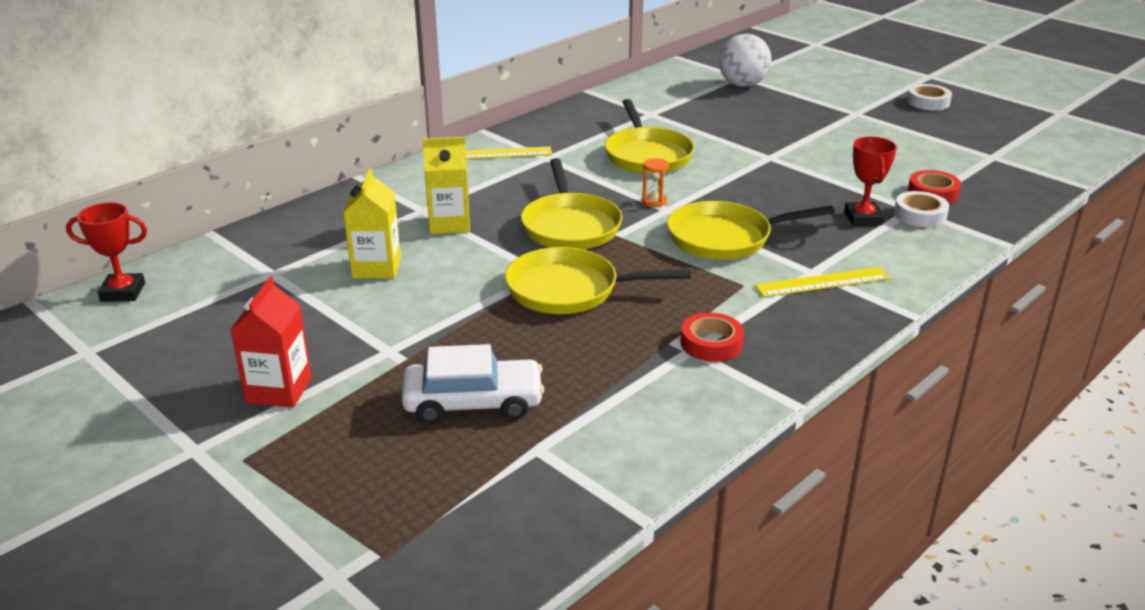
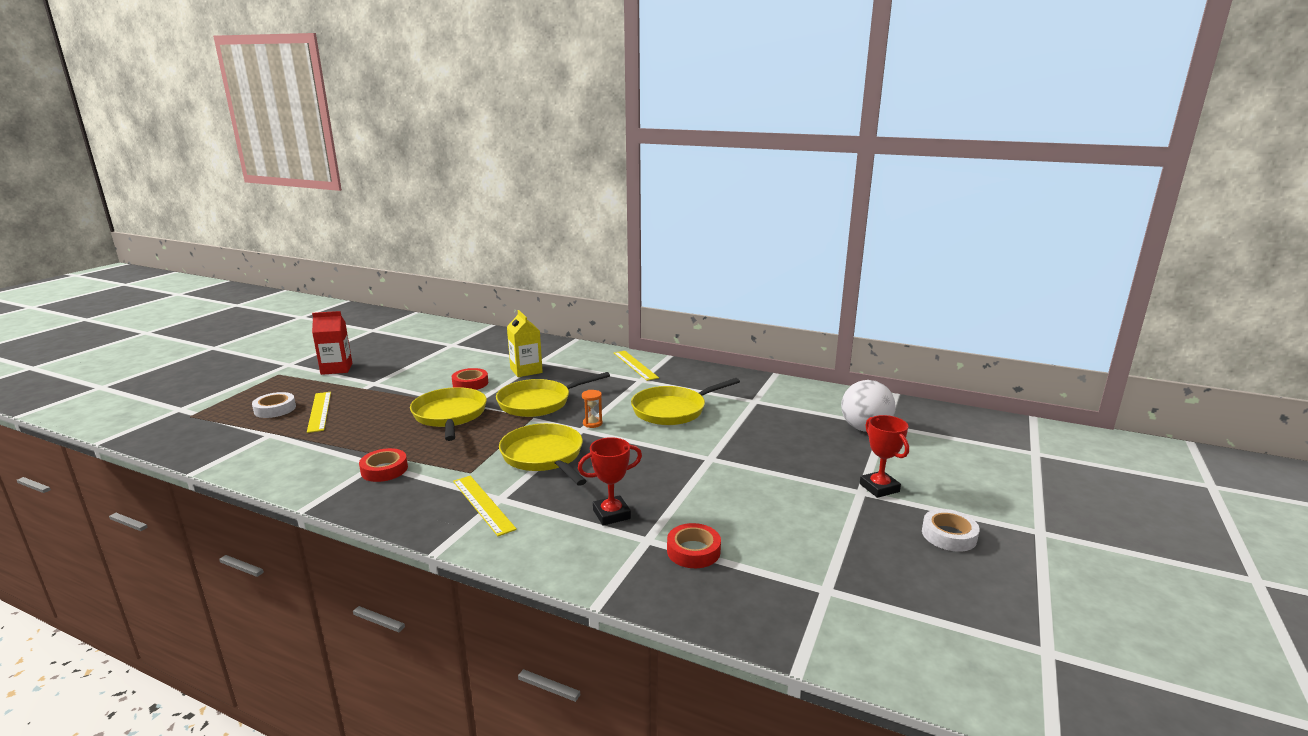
camera: 70 degrees right, 10 degrees down
red trophy [66,202,147,302] -> red trophy moved to [860,415,909,498]
yellow carton [343,168,401,279] -> none
white car [401,344,544,423] -> yellow ruler [307,392,331,433]
white tape [894,191,949,227] -> white tape moved to [252,392,296,418]
none -> red tape [452,368,488,390]

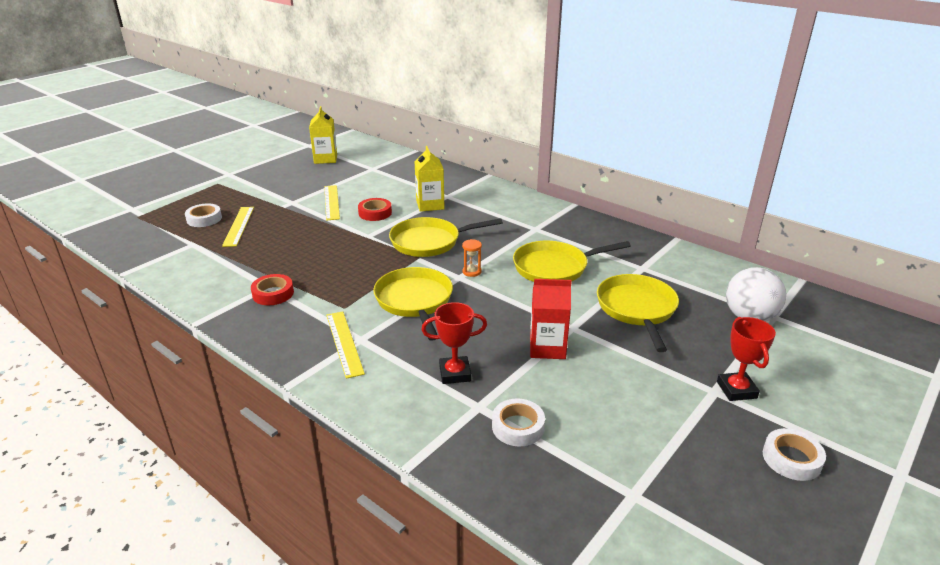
camera: 15 degrees right, 10 degrees up
red carton [312,311,352,375] -> red carton moved to [530,279,572,359]
yellow pan [410,387,487,441] -> yellow pan moved to [597,274,679,352]
yellow ruler [614,351,659,381] -> yellow ruler moved to [324,185,340,220]
red tape [667,523,721,568] -> white tape [492,398,545,447]
none -> yellow carton [309,106,337,164]

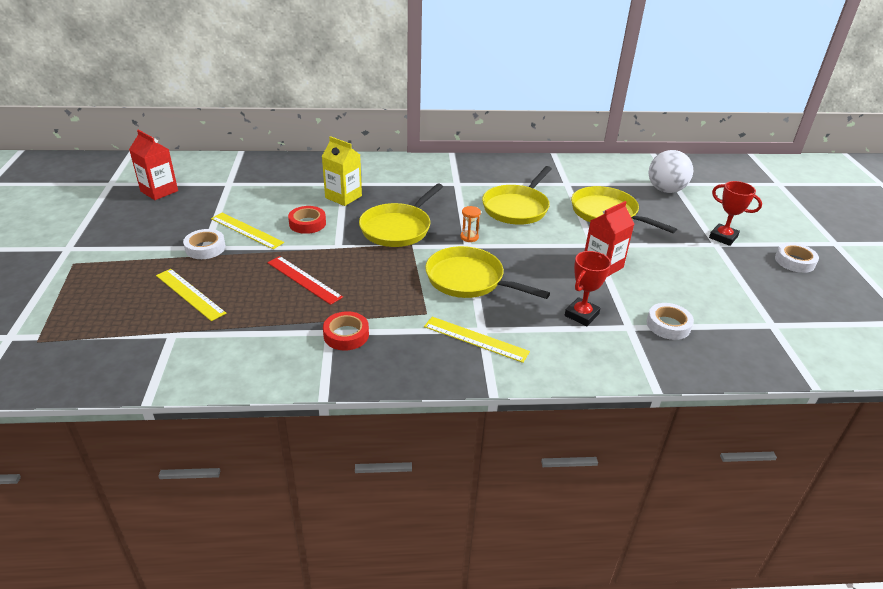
camera: 45 degrees left, 5 degrees up
white tape [185,203,222,227] -> white tape moved to [183,229,226,259]
yellow carton [309,106,337,164] -> red carton [129,130,178,200]
none -> red ruler [267,256,343,305]

